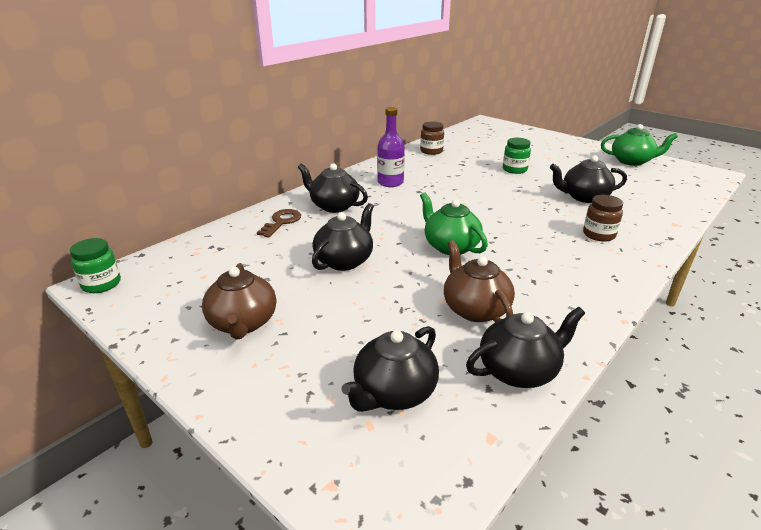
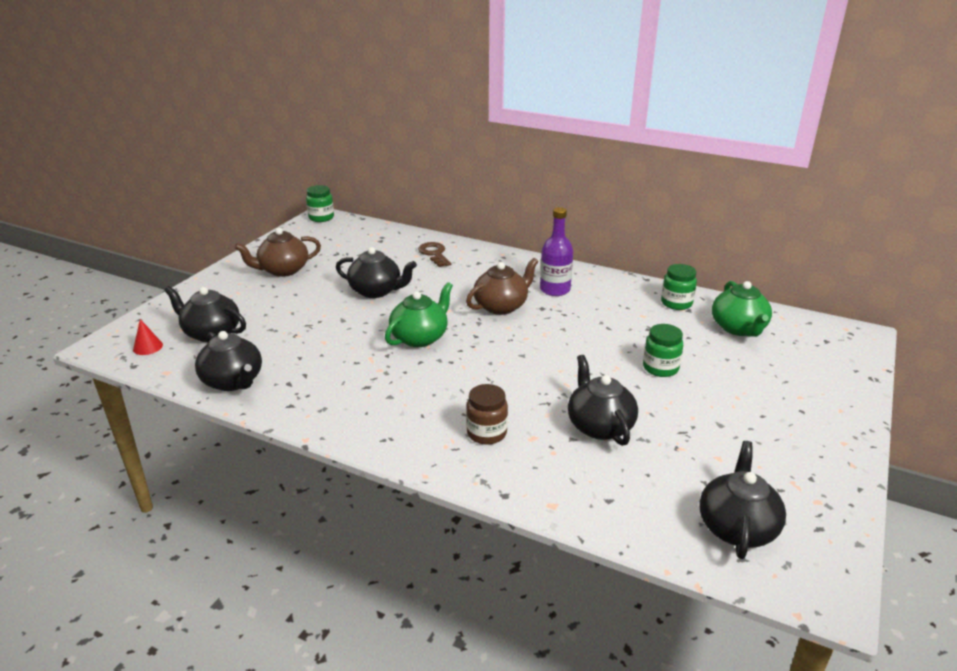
camera: 75 degrees right, 0 degrees up
brown key [257,209,301,237] -> brown key turned 120 degrees counterclockwise [418,242,451,267]
black teapot [298,163,368,213] -> black teapot moved to [699,441,786,559]
brown jar [420,121,444,155] -> green jar [661,264,697,310]
brown teapot [444,240,515,322] -> brown teapot moved to [466,258,538,315]
green teapot [601,124,678,166] -> green teapot moved to [712,281,772,337]
none -> red cone [133,319,163,355]

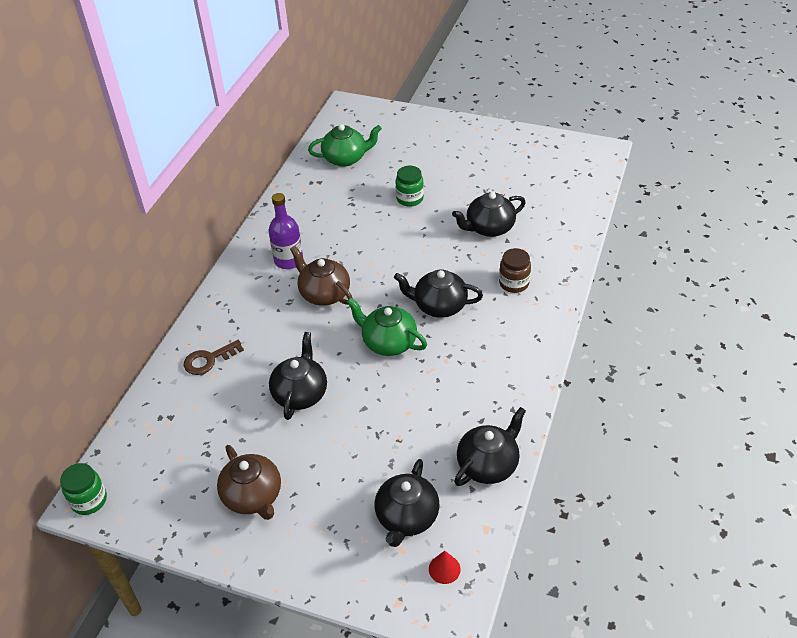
camera: 95 degrees left, 15 degrees up
green jar [661,264,697,310] -> none
black teapot [699,441,786,559] -> black teapot moved to [394,269,483,318]

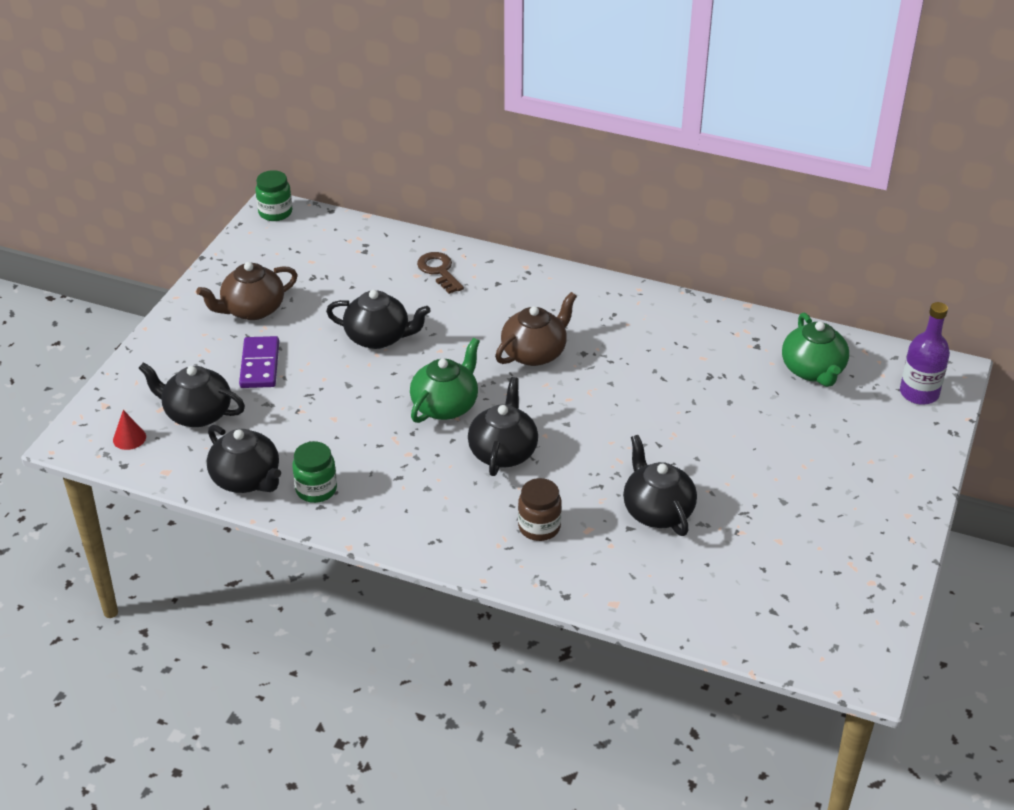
camera: 90 degrees right, 5 degrees down
purple bottle [268,193,303,269] -> purple bottle moved to [900,302,950,405]
green jar [395,166,424,207] -> green jar moved to [292,441,337,503]
none -> purple domino [239,336,279,388]

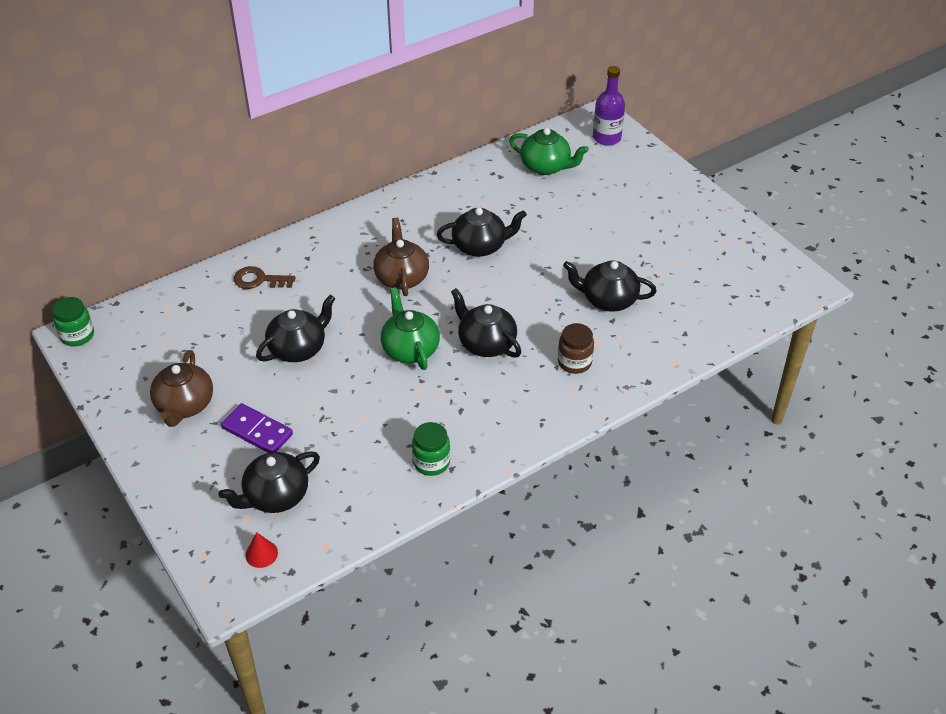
camera: 55 degrees left, 5 degrees up
black teapot [207,425,281,493] -> black teapot moved to [436,208,527,257]

